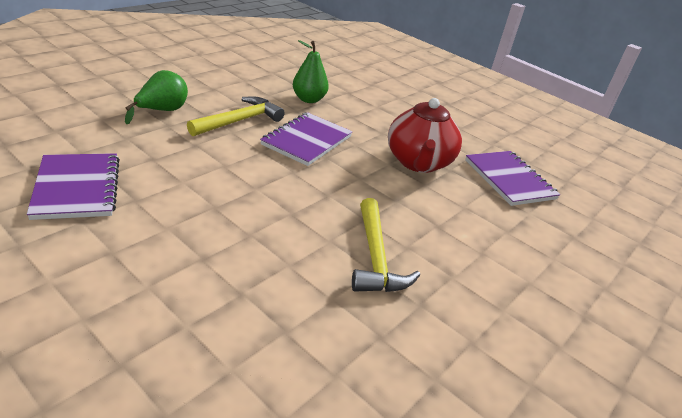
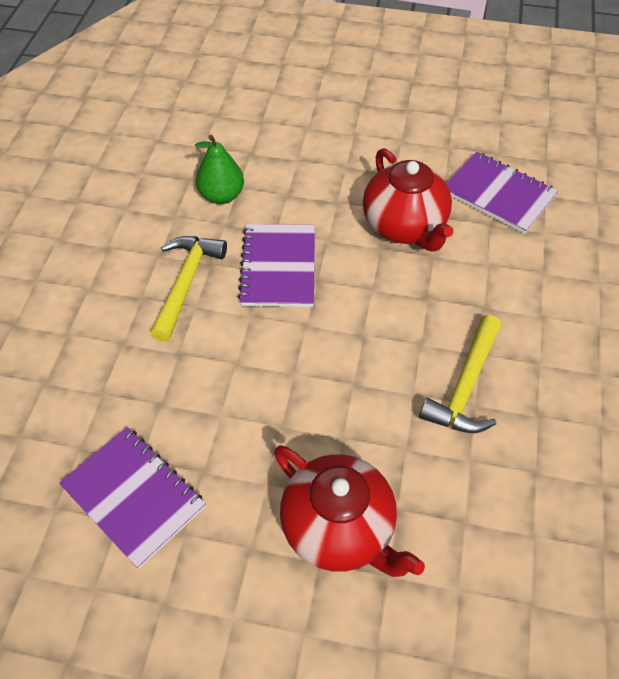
camera: 25 degrees left, 20 degrees up
green pear [125,70,188,124] -> none
yellow hammer [352,198,420,292] -> yellow hammer turned 60 degrees clockwise [419,315,501,433]
none -> red teapot [274,445,425,577]

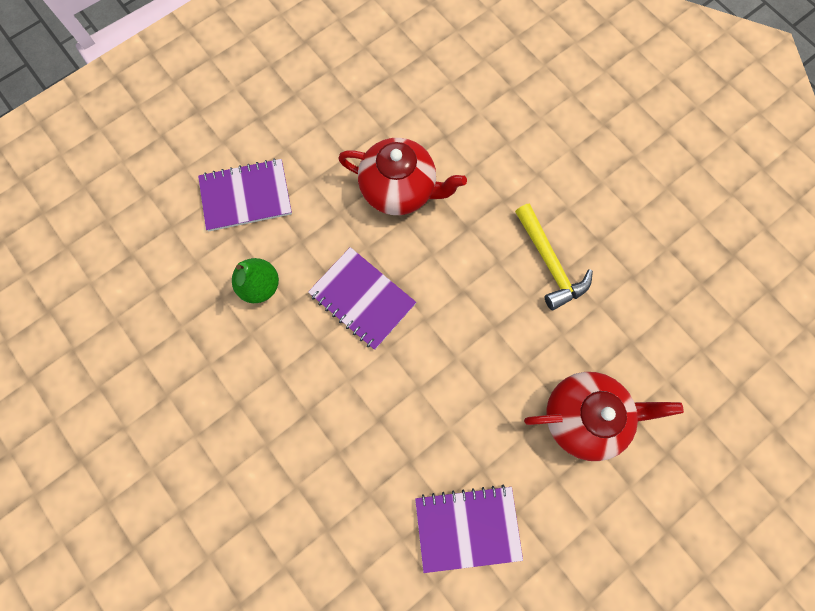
camera: 50 degrees left, 20 degrees up
yellow hammer [150,236,227,342] -> none
purple notebook [447,151,558,234] -> purple notebook moved to [198,158,292,231]

